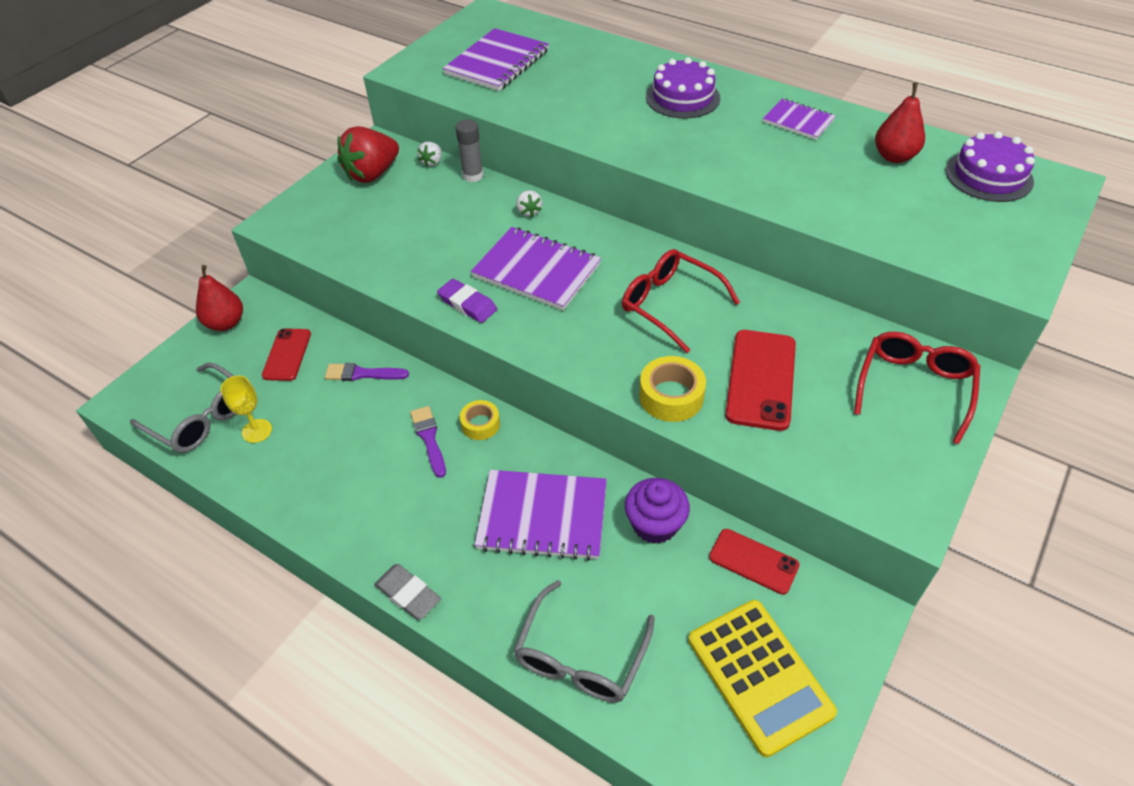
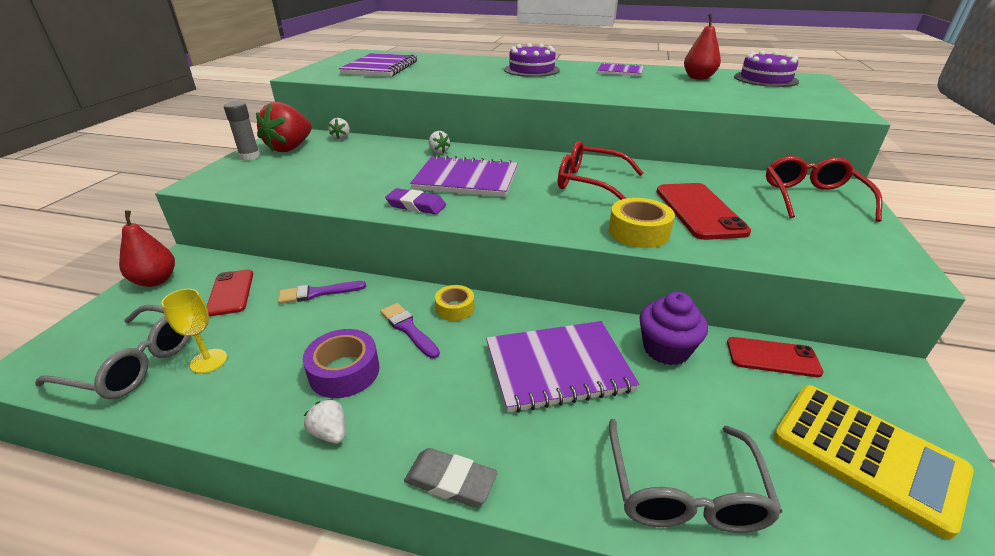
camera: 20 degrees left, 15 degrees down
grey glue stick [456,119,484,182] -> grey glue stick moved to [224,101,260,161]
none -> purple tape [303,329,379,398]
none -> white strawberry [304,398,345,444]

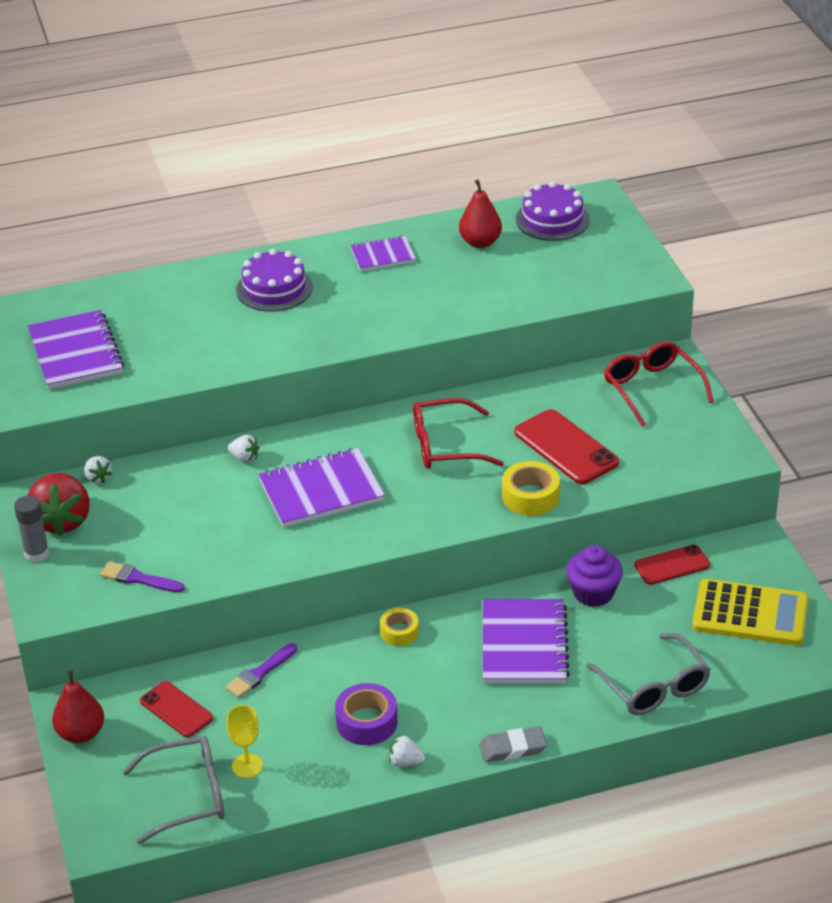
camera: 30 degrees left, 5 degrees up
purple brush [380,303,440,359] -> purple brush moved to [100,561,185,593]
purple eraser [385,188,446,215] -> none
purple notebook [486,321,639,413] -> purple notebook turned 45 degrees counterclockwise [483,599,570,684]

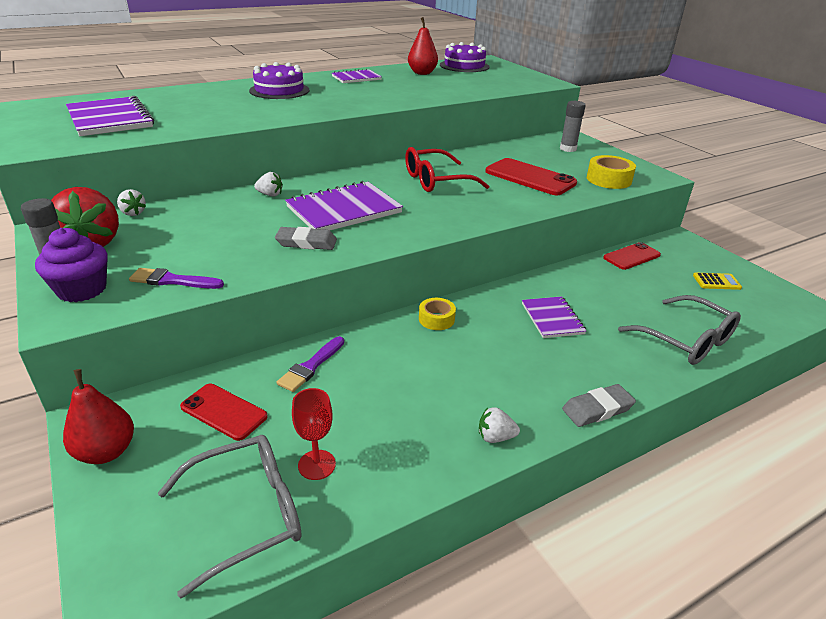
camera: 15 degrees left, 5 degrees down
yellow goblet [227,705,263,778] -> red goblet [292,388,336,480]
purple tape [335,683,398,745] -> none
purple notebook [483,599,570,684] -> purple notebook [522,296,586,338], size x0.59
yellow tape [502,461,560,516] -> yellow tape moved to [587,155,636,189]
purple cupcake [566,545,623,607] -> purple cupcake moved to [35,228,108,302]
red glasses [604,341,714,427] -> grey glue stick [560,101,586,152]
yellow calculator [692,579,809,646] -> yellow calculator [693,273,742,290], size x0.44
none -> grey eraser [275,227,337,250]

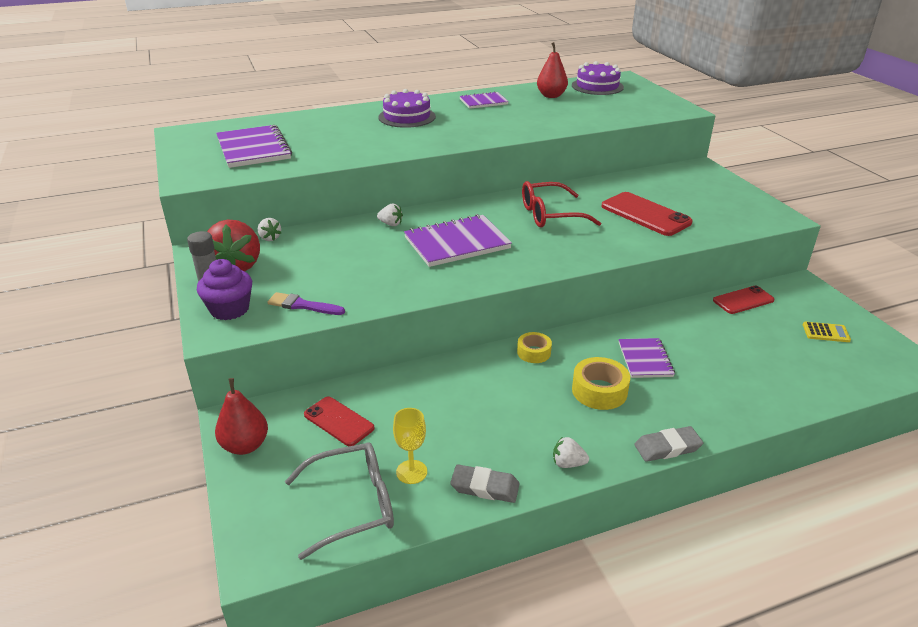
camera: 10 degrees right, 0 degrees up
grey eraser [275,227,337,250] -> grey eraser moved to [450,464,520,503]
purple brush [276,336,344,392] -> none
red goblet [292,388,336,480] -> yellow goblet [393,408,427,484]
grey glue stick [560,101,586,152] -> none
yellow tape [587,155,636,189] -> yellow tape moved to [572,357,630,410]
grey glasses [618,295,741,365] -> none

